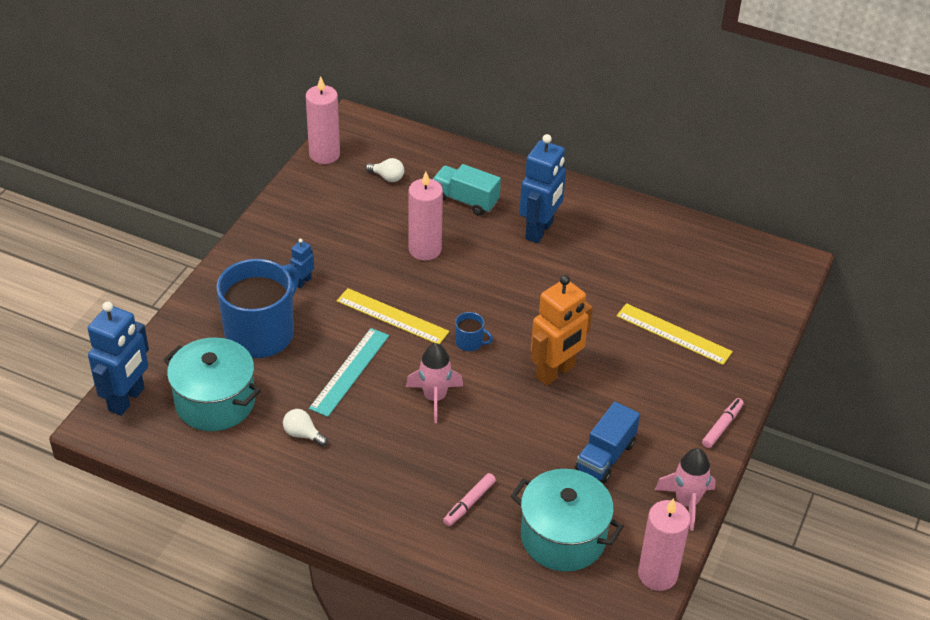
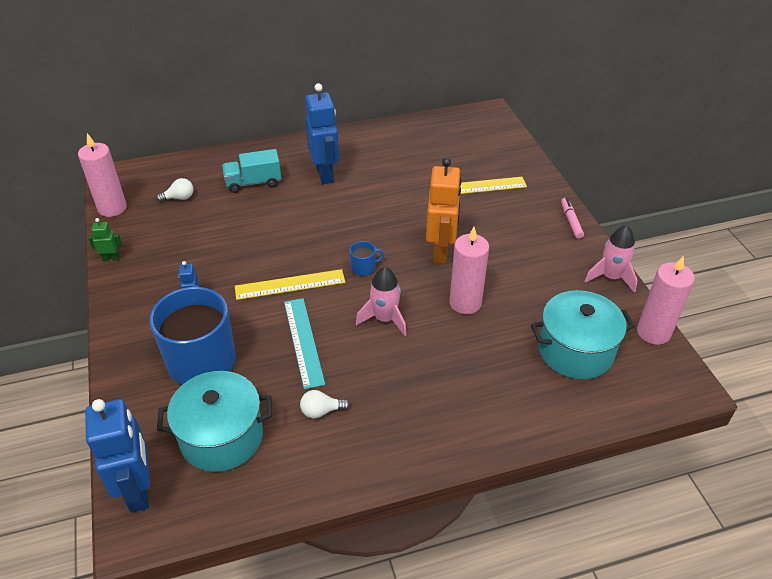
camera: 40 degrees left, 0 degrees up
pink candle [409,171,443,261] -> pink candle moved to [449,227,489,314]
pink marker [443,473,496,526] -> none
blue truck [575,402,640,484] -> none
none -> green robot [88,218,122,262]

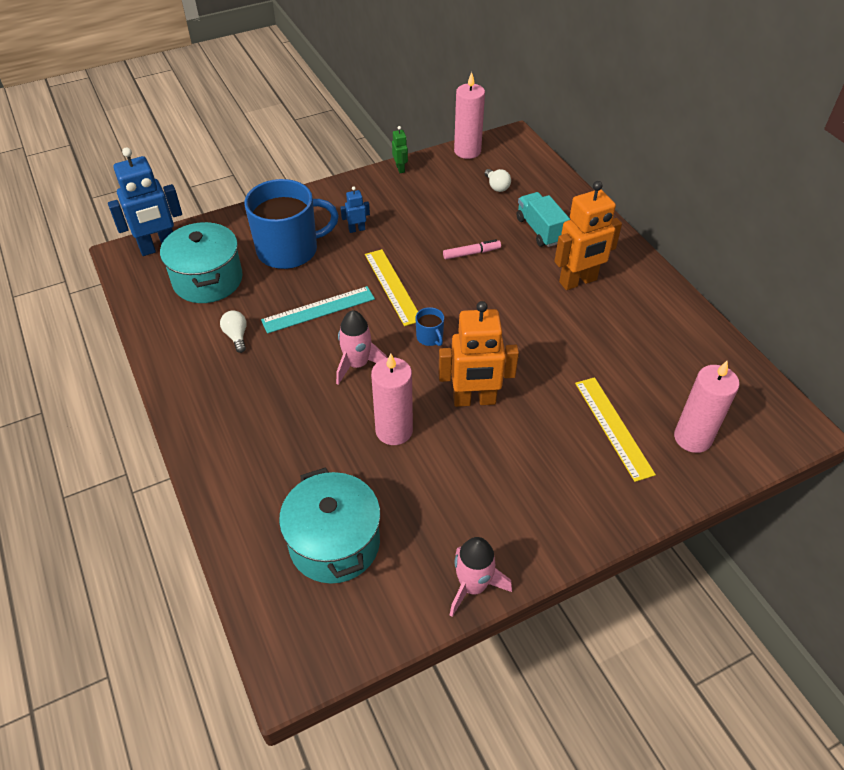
camera: 80 degrees right, 5 degrees up
blue robot [305,83,339,184] -> orange robot [554,181,622,290]
pink marker [561,198,584,239] -> pink marker moved to [443,239,501,260]
pink candle [637,256,695,345] -> pink candle moved to [674,361,739,453]

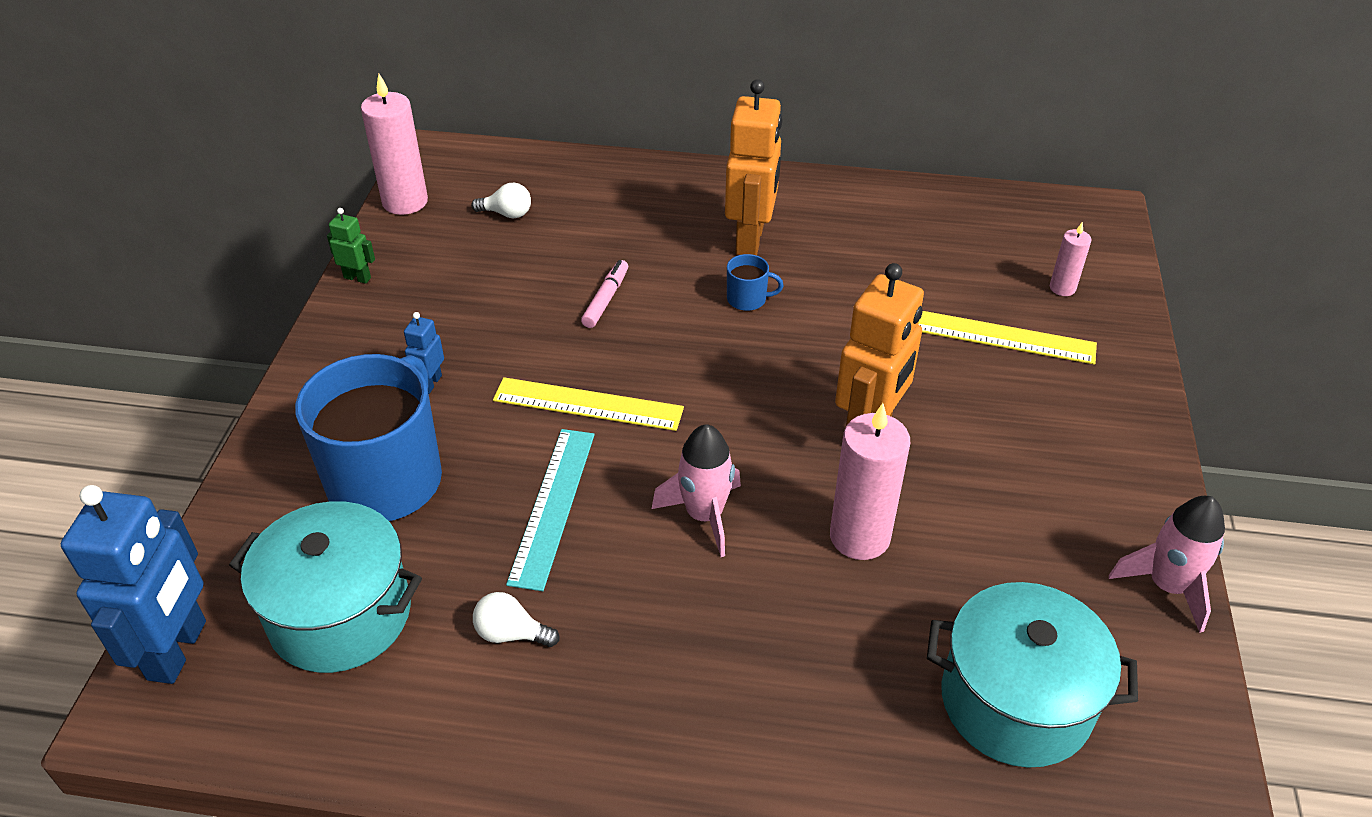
camera: 55 degrees left, 5 degrees down
blue mug [415,307,444,346] -> blue mug moved to [727,254,784,311]
turquoise truck [517,192,570,247] -> none
pink candle [674,361,739,453] -> pink candle [1050,221,1092,296], size x0.53

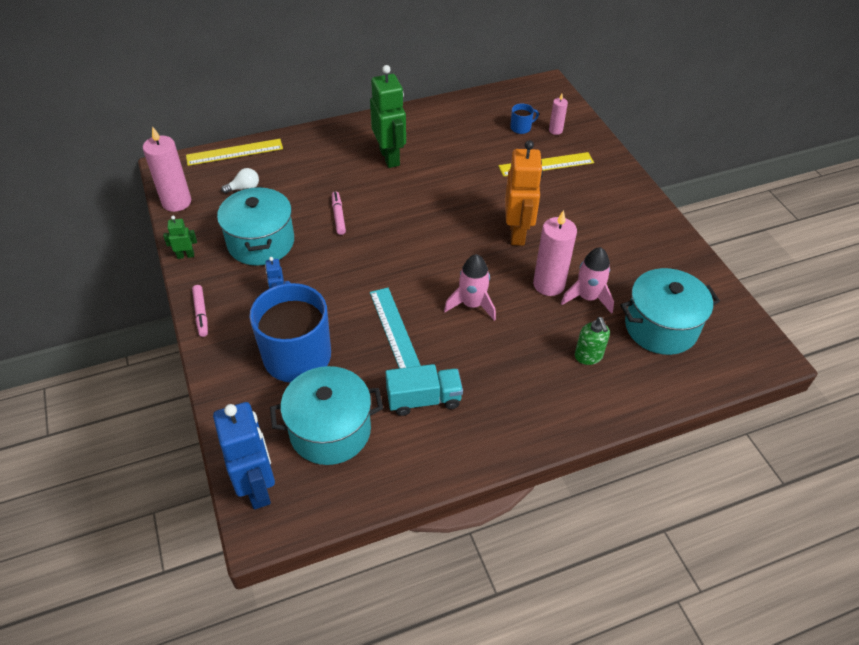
camera: 30 degrees left, 5 degrees up
white light bulb [473,592,560,647] -> turquoise truck [386,364,463,416]
yellow ruler [493,377,684,431] -> yellow ruler moved to [186,139,283,166]
orange robot [725,79,782,256] -> green robot [370,65,406,168]
blue mug [727,254,784,311] -> blue mug moved to [510,104,539,134]
pink rocket [1109,496,1225,633] -> pink rocket moved to [561,247,614,314]
none -> pink marker [192,285,208,337]
none -> turquoise pot [217,187,294,266]
none -> green soap dispenser [575,317,610,365]

